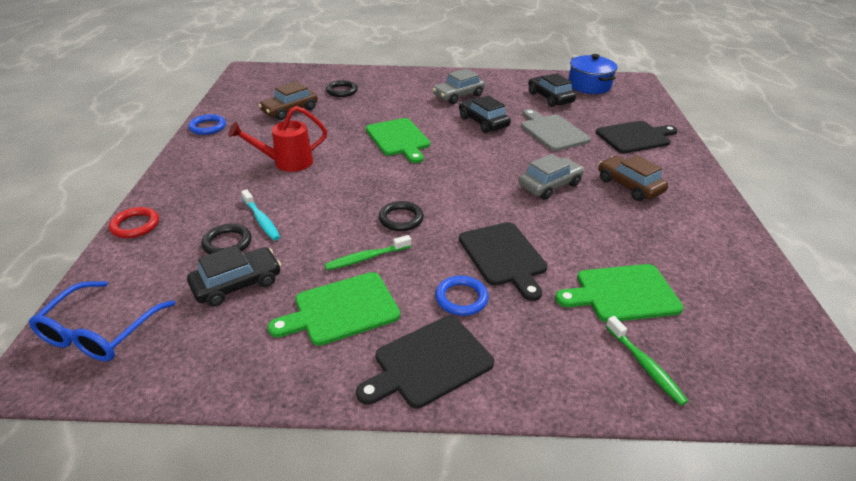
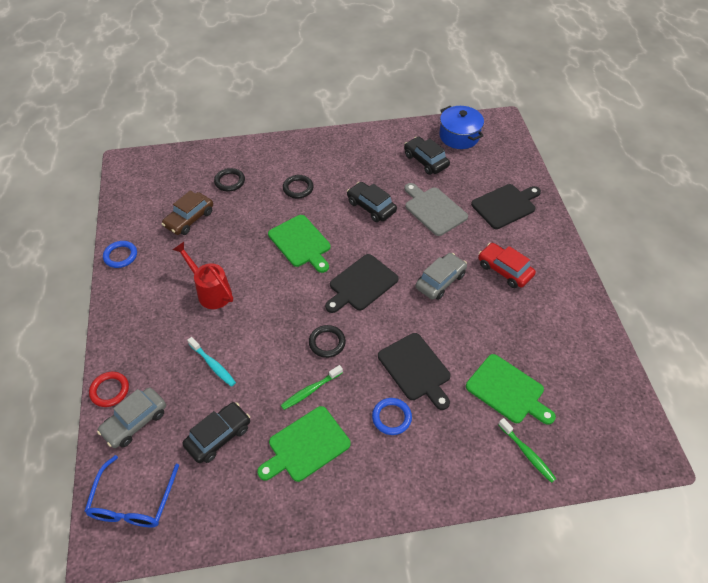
camera: 10 degrees left, 15 degrees up
black ring [202,224,251,254] -> black ring moved to [283,175,314,198]
red watering can [228,106,327,172] -> red watering can turned 75 degrees clockwise [172,242,233,309]
black cutting board [356,316,494,409] -> black cutting board moved to [325,254,398,313]
grey car [432,68,485,104] -> grey car moved to [97,387,166,448]
green cutting board [555,264,684,322] -> green cutting board turned 120 degrees counterclockwise [466,354,556,425]
brown car [598,155,668,201] -> red car [478,243,536,288]

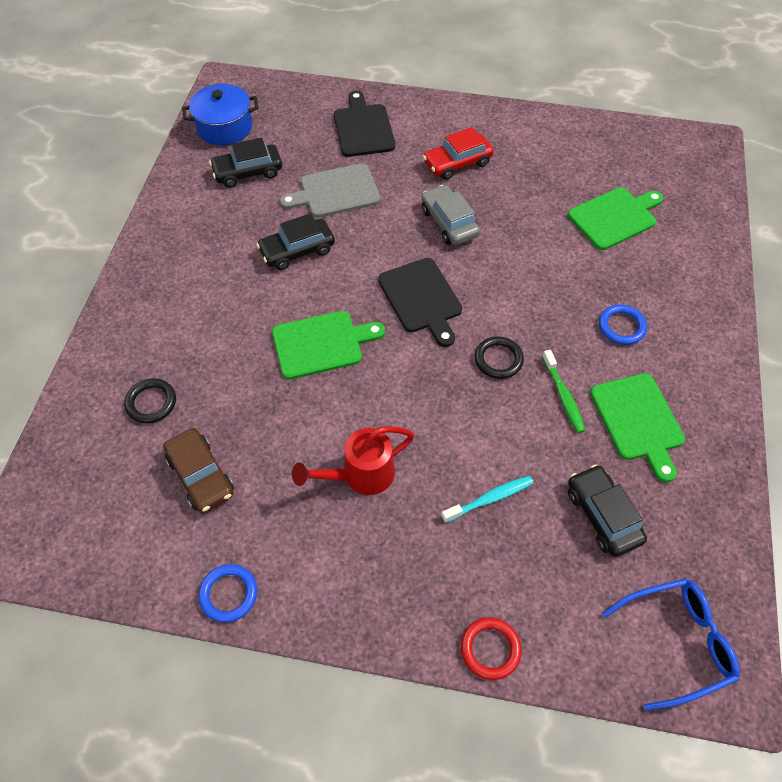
camera: 70 degrees left, 5 degrees up
blue glasses [84,455,179,527] -> blue glasses turned 45 degrees counterclockwise [602,578,740,711]
grey car [97,387,166,448] -> none
black ring [283,175,314,198] -> none
black cutting board [378,333,451,410] -> none
green toothbrush [498,418,556,483] -> none

